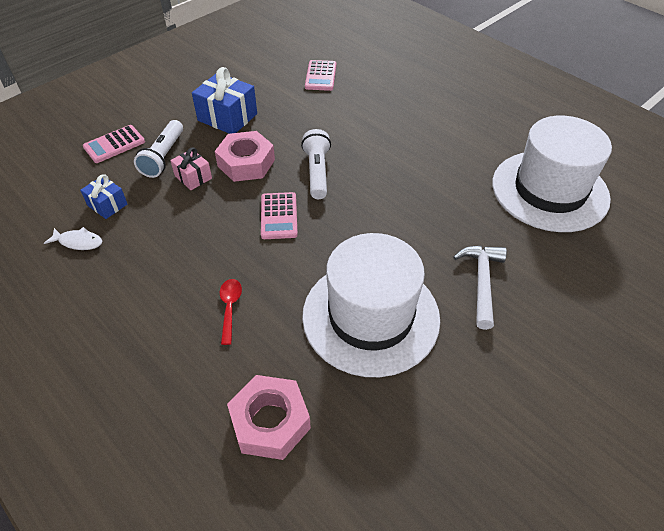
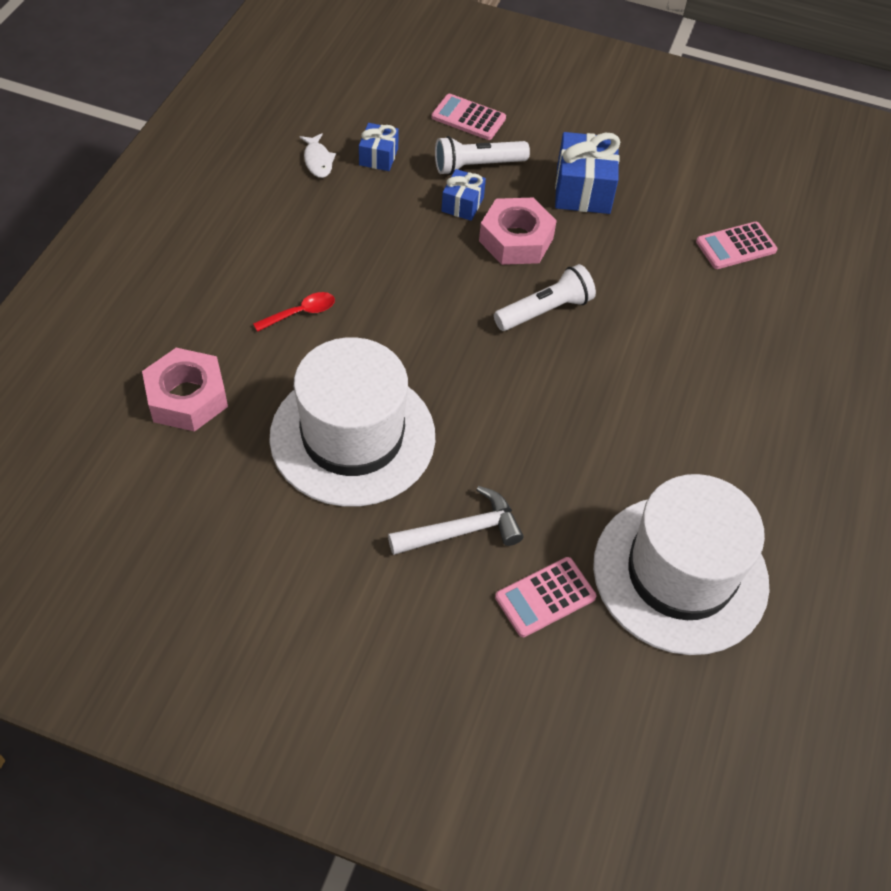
camera: 60 degrees right, 5 degrees up
pink gift [170,148,212,190] -> blue gift [441,169,486,221]
pink calculator [261,192,298,239] -> pink calculator moved to [495,557,596,637]

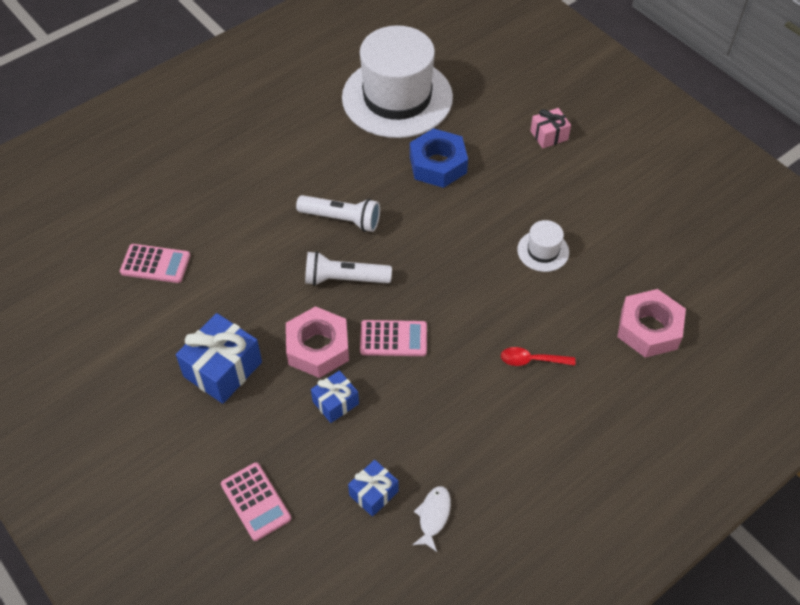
camera: 145 degrees left, 0 degrees up
white hat [269,337,435,507] -> white hat [517,220,569,272], size x0.42
white hammer [388,486,524,555] -> none
white flashlight [435,136,530,175] -> white flashlight moved to [296,195,380,232]
pink calculator [495,557,596,637] -> pink calculator moved to [360,320,427,356]
none -> blue nut [410,128,468,188]
none -> pink gift [530,108,571,148]

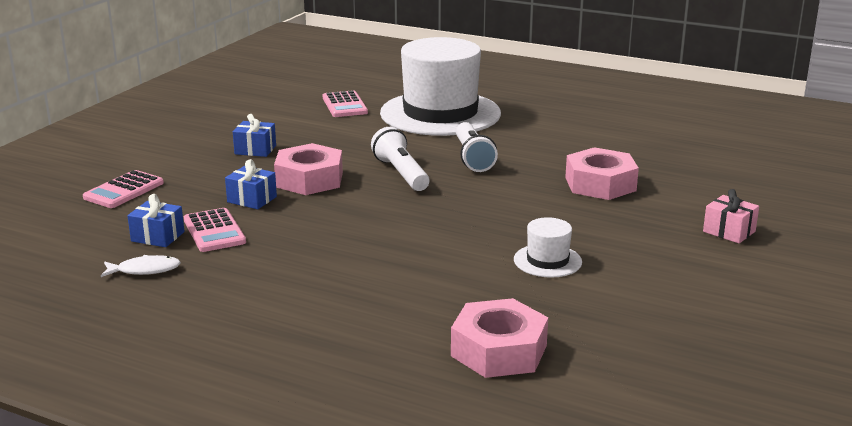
camera: 65 degrees right, 30 degrees down
blue gift [176,313,262,404] -> blue gift [233,114,276,157], size x0.58
white hat [342,25,453,138] -> white hat moved to [380,37,501,136]
pink calculator [360,320,427,356] -> pink calculator moved to [184,208,246,252]
blue nut [410,128,468,188] -> pink nut [565,147,639,200]
red spoon [501,347,575,366] -> none

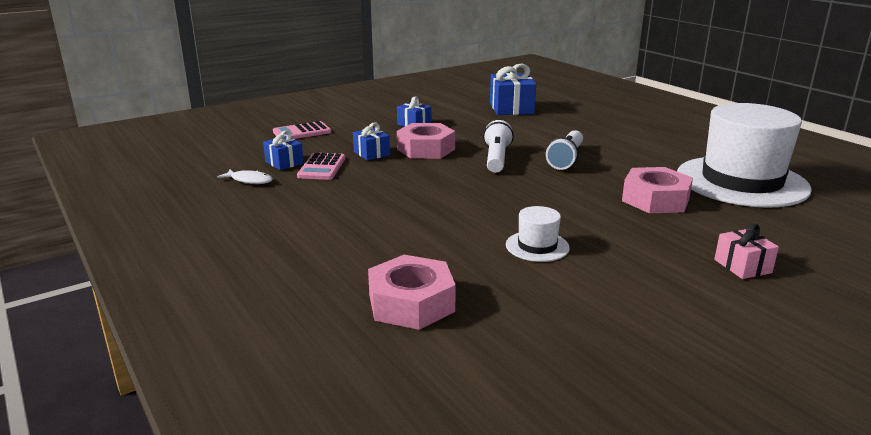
camera: 30 degrees right, 0 degrees up
pink calculator [323,90,368,117] -> blue gift [490,64,536,115]
white hat [380,37,501,136] -> white hat moved to [677,103,812,207]

